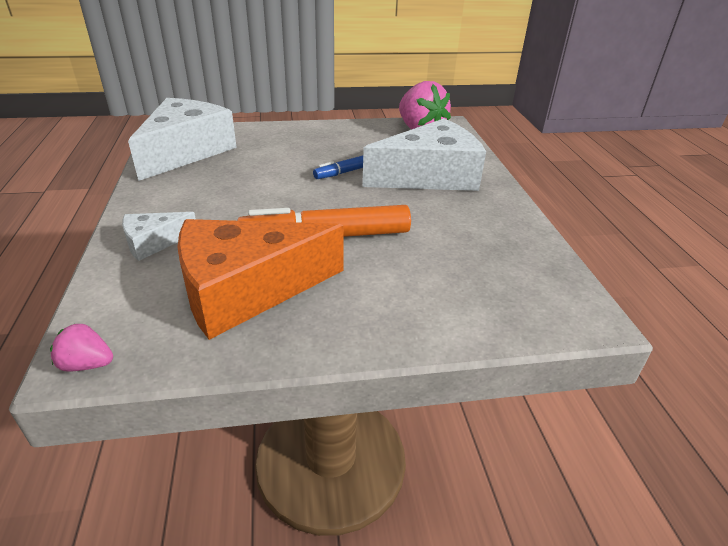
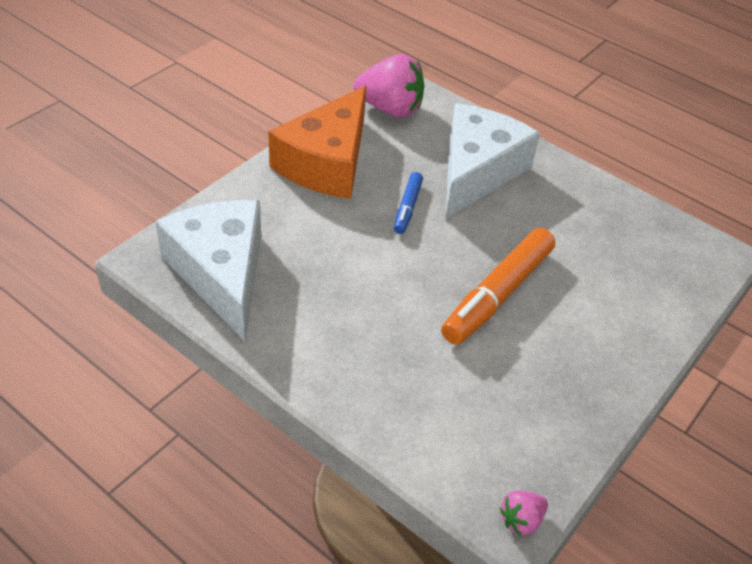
camera: 45 degrees left, 10 degrees up
white cheese [122,212,196,261] -> none
orange cheese [177,219,344,340] -> orange cheese moved to [268,86,366,199]

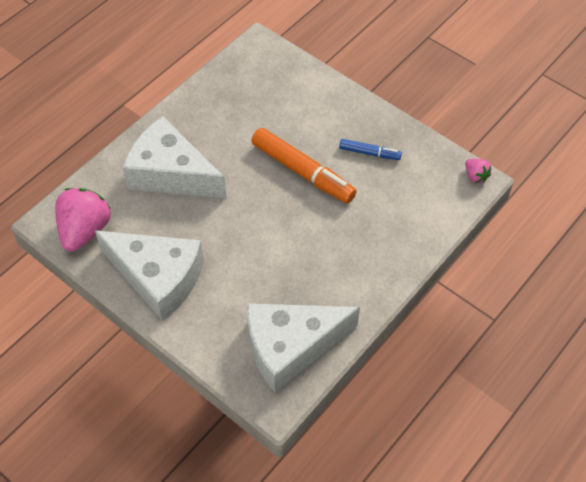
camera: 85 degrees left, 10 degrees up
orange cheese [268,86,366,199] -> white cheese [95,231,204,321]
blue marker [394,172,423,234] -> blue marker moved to [339,139,402,160]

